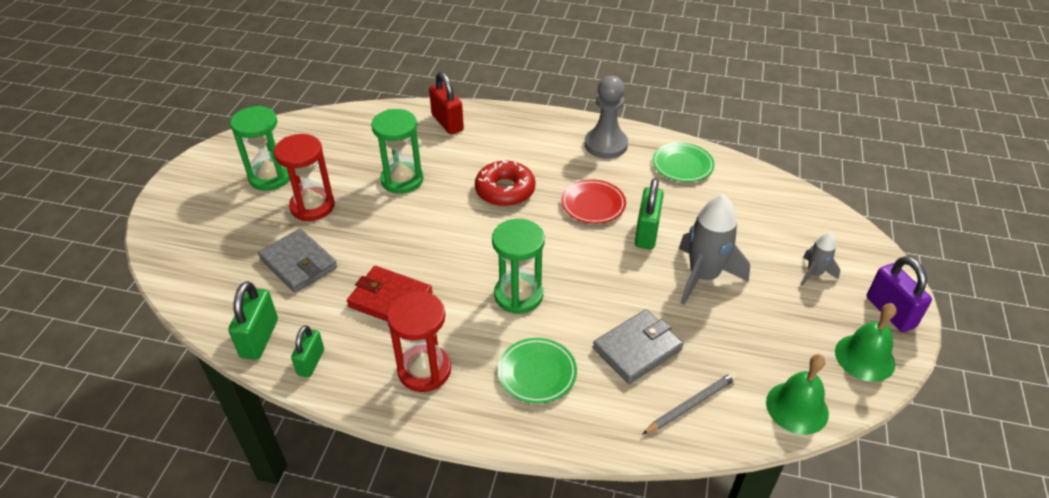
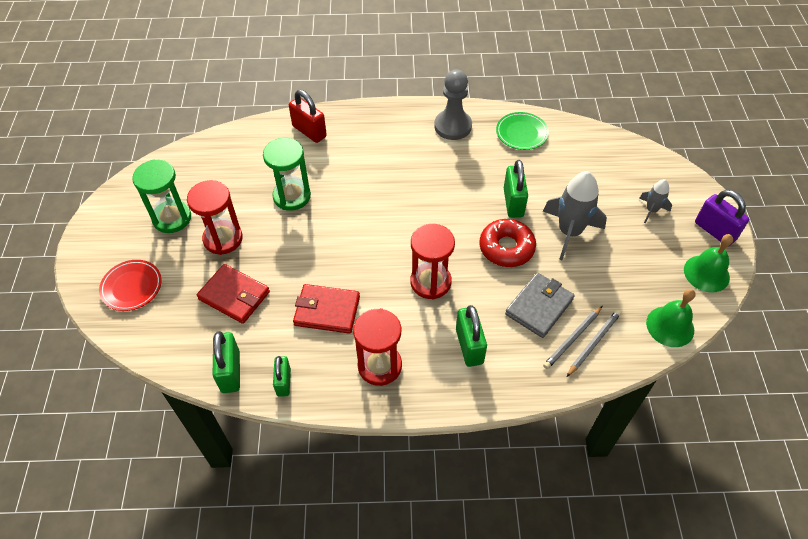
camera: 15 degrees left, 10 degrees up
grey wallet [258,229,337,293] -> red wallet [197,264,270,324]
red donut [475,160,535,207] -> red donut moved to [480,219,536,267]
green hourglass [492,219,545,314] -> red hourglass [410,224,455,299]
green plate [498,338,577,404] -> green padlock [456,305,487,367]
red plate [561,179,626,224] -> red plate moved to [99,260,162,311]
none -> grey pencil [543,306,602,369]

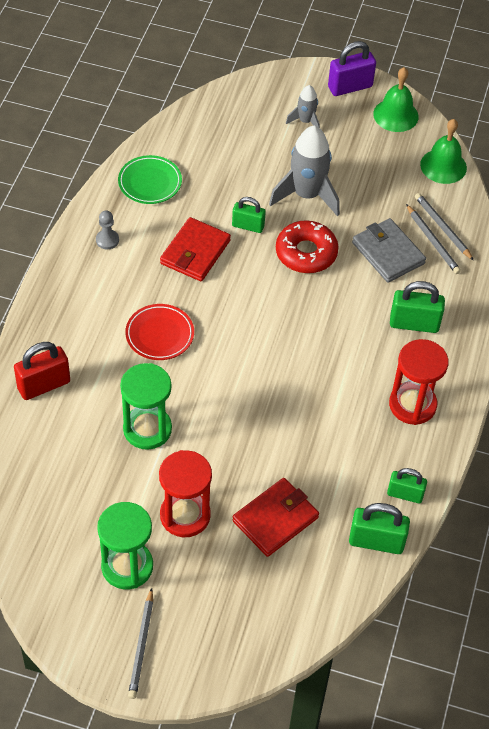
camera: 75 degrees left, 0 degrees up
red plate [99,260,162,311] -> red plate moved to [125,304,194,360]
red wallet [293,284,360,334] -> red wallet moved to [160,217,231,281]
red hourglass [410,224,455,299] -> none
grey pawn [434,70,472,140] -> grey pawn [96,210,119,250], size x0.49
green padlock [504,160,528,218] -> green padlock [232,197,266,233], size x0.66
none -> grey pencil [128,588,153,699]

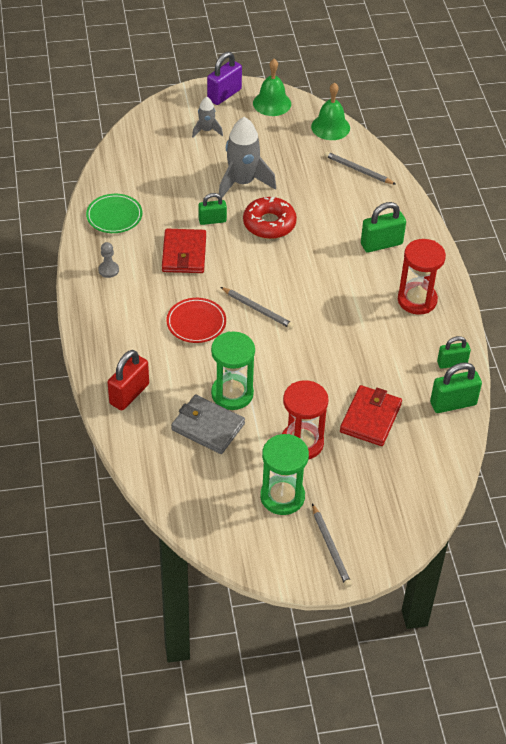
camera: 25 degrees left, 5 degrees down
grey wallet [352,218,426,283] -> grey wallet moved to [171,395,245,454]
grey pencil [406,204,461,274] -> grey pencil moved to [220,287,294,329]

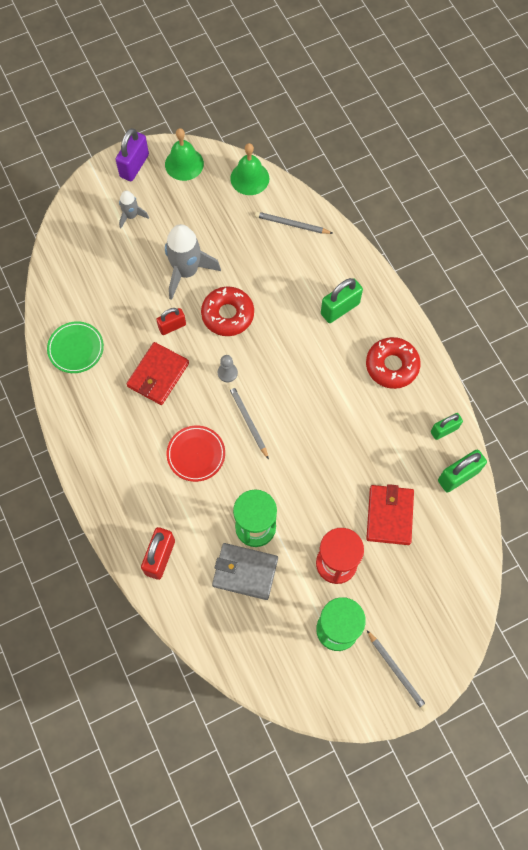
camera: 15 degrees left, 20 degrees up
grey pawn [98,242,119,278] -> grey pawn moved to [218,355,238,382]
red wallet [162,229,206,273] -> red wallet turned 45 degrees clockwise [126,342,189,405]
green padlock [198,193,227,225] -> red padlock [156,308,186,335]
grey pencil [220,287,294,329] -> grey pencil turned 135 degrees counterclockwise [228,384,269,460]
red hourglass [398,239,446,315] -> red donut [366,337,421,389]

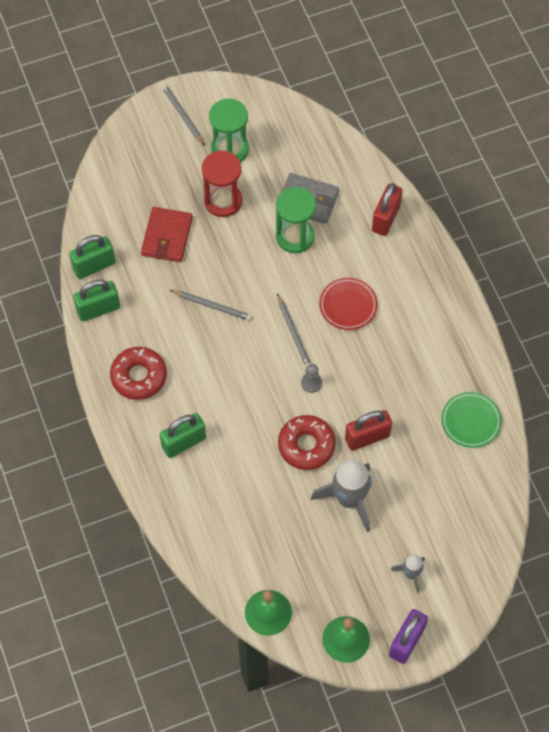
camera: 175 degrees left, 5 degrees down
red wallet [126,342,189,405] -> none
red padlock [156,308,186,335] -> red padlock [345,410,392,451], size x1.51
grey pencil [255,212,333,234] -> grey pencil moved to [170,290,252,321]
green padlock [431,413,463,440] -> green padlock [73,280,120,321], size x1.51

